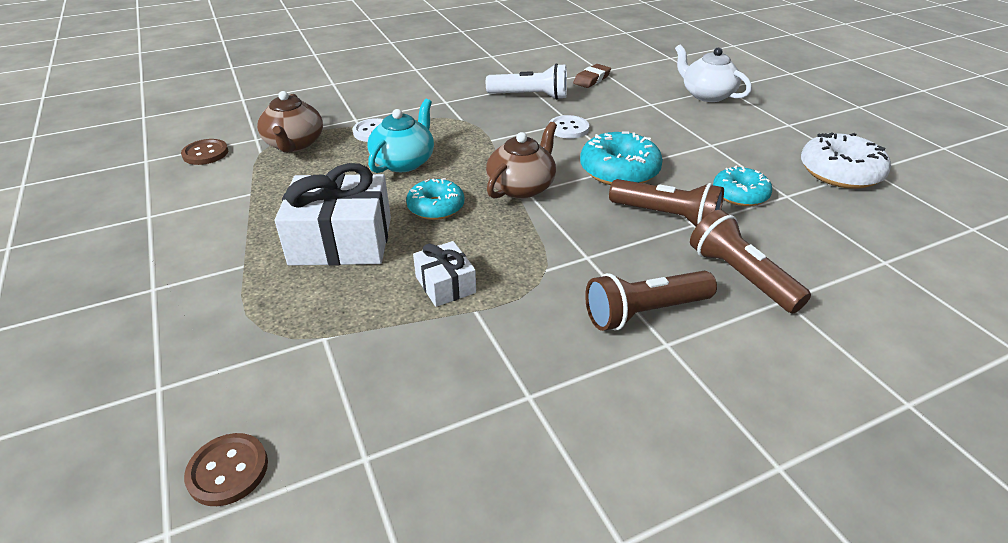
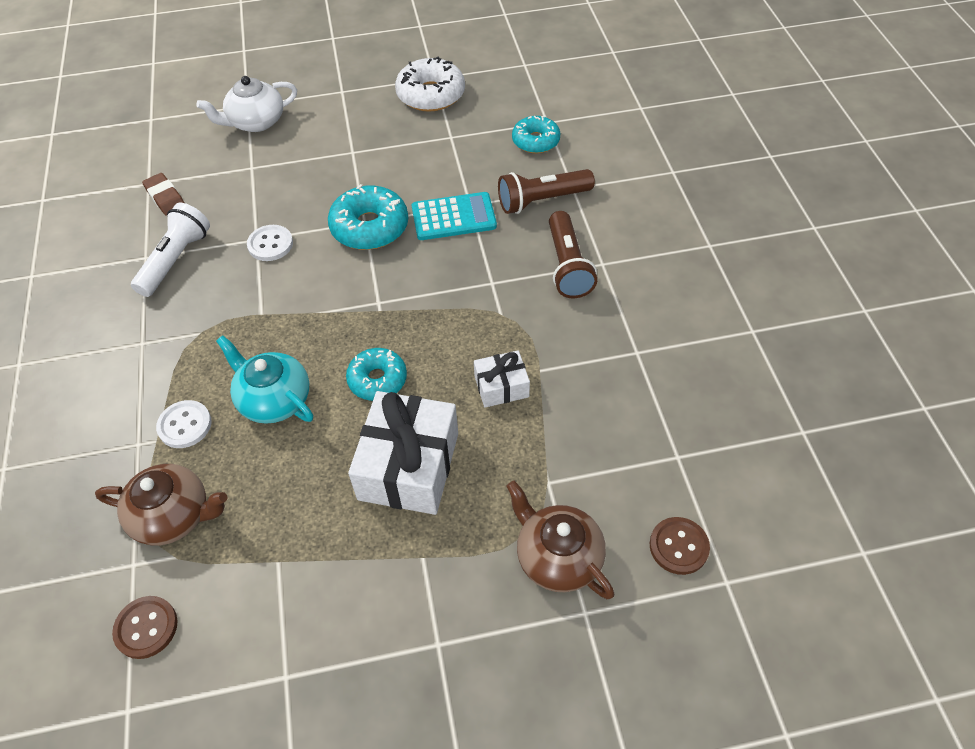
camera: 75 degrees left, 15 degrees up
brown teapot [486,122,557,199] -> brown teapot moved to [506,481,614,599]
brown flashlight [609,179,724,226] -> turquoise calculator [412,192,497,240]
turquoise donut [713,165,772,206] -> turquoise donut moved to [512,116,560,154]

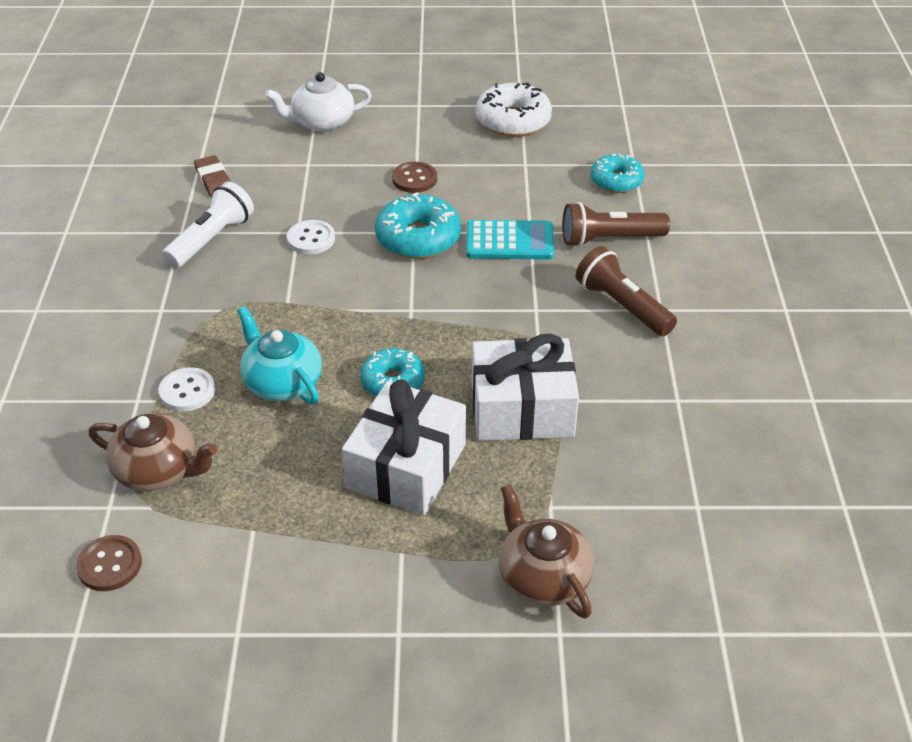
camera: 10 degrees right, 10 degrees down
white gift [474,350,530,408] -> white gift [472,333,579,441], size x1.91
brown flashlight [549,211,597,298] -> brown flashlight turned 135 degrees clockwise [575,246,677,336]
brown button [650,517,710,575] -> brown button moved to [392,162,437,193]

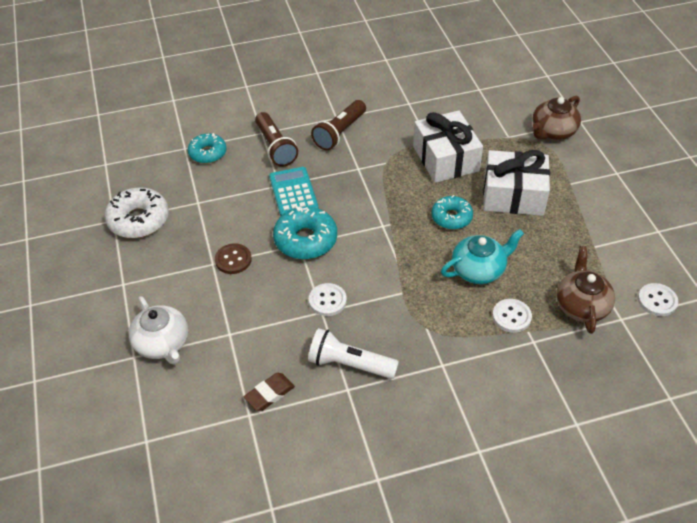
camera: 105 degrees left, 5 degrees up
brown button [76,535,142,591] -> white button [638,283,678,316]
turquoise teapot [237,306,322,405] -> turquoise teapot turned 150 degrees counterclockwise [441,229,524,284]

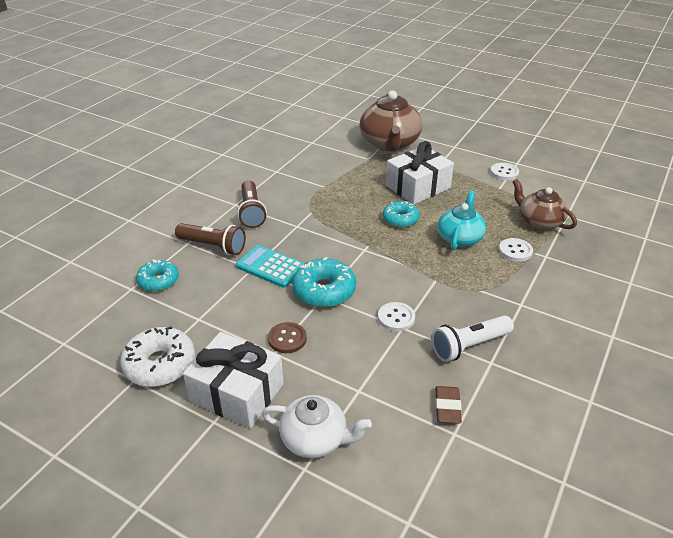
camera: 45 degrees left, 10 degrees down
white gift [413,110,483,183] -> white gift moved to [183,332,284,429]
brown teapot [532,95,581,140] -> brown teapot [360,90,422,152], size x1.61
white button [638,283,678,316] -> white button moved to [490,163,519,180]

